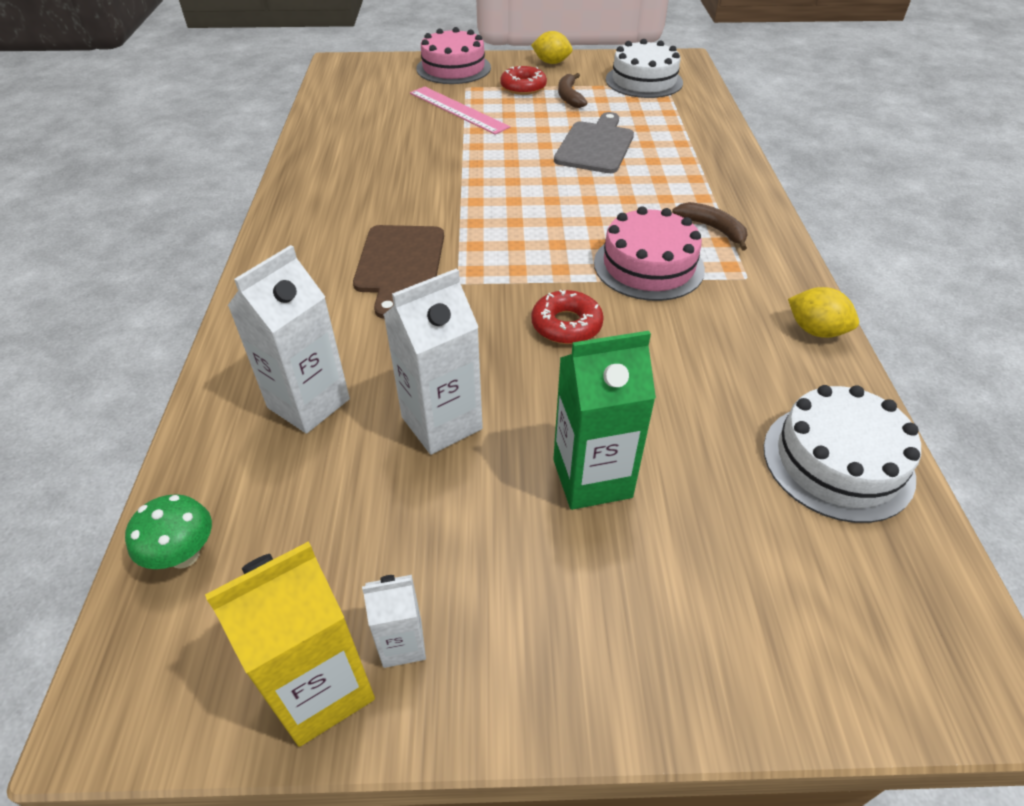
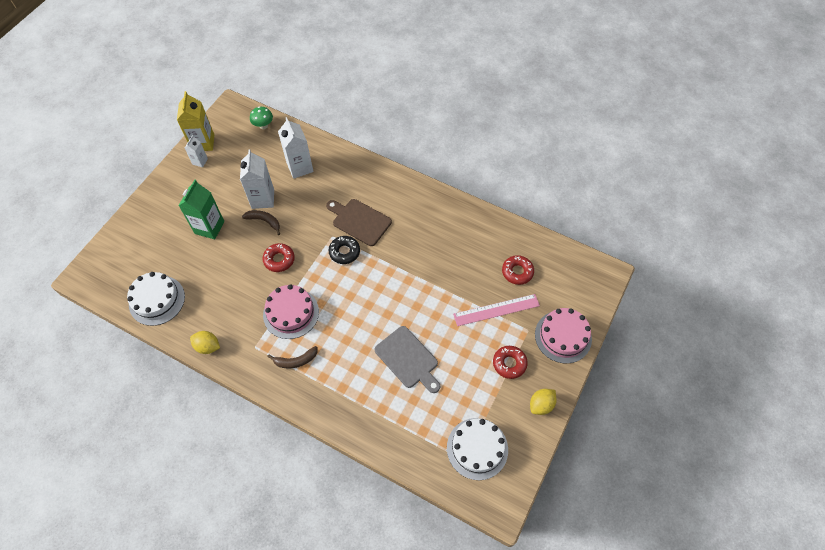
camera: 120 degrees right, 15 degrees up
brown banana [558,73,587,108] -> brown banana moved to [242,210,280,235]
yellow lemon [788,287,859,338] -> yellow lemon turned 45 degrees clockwise [190,331,220,354]
none -> black donut [328,236,360,264]
none -> red donut [502,255,534,285]

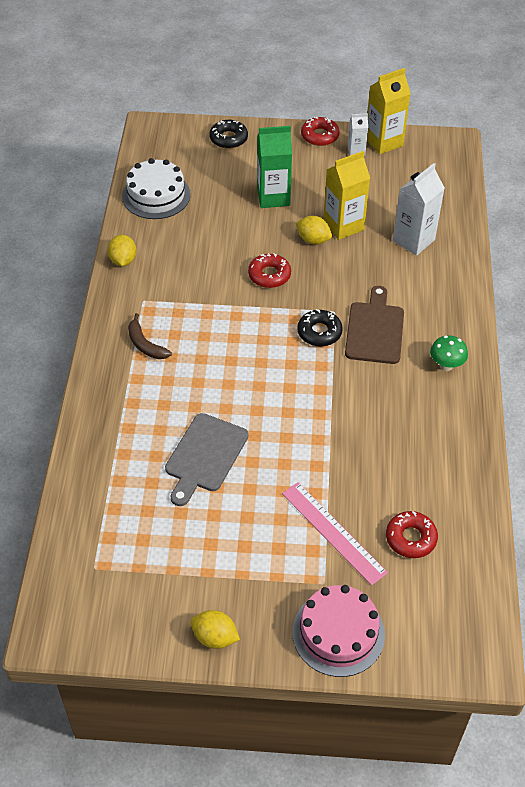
camera: 65 degrees right, 10 degrees down
white carton [240,149,274,209] -> yellow carton [323,151,370,240]
brown banana [242,210,280,235] -> yellow lemon [296,216,332,244]
green mushroom [250,107,273,129] -> green mushroom moved to [430,335,468,371]
pink cake [263,284,319,339] -> none
white cake [447,418,508,480] -> none
red donut [493,346,528,379] -> red donut moved to [301,117,340,146]
none -> black donut [210,120,248,149]

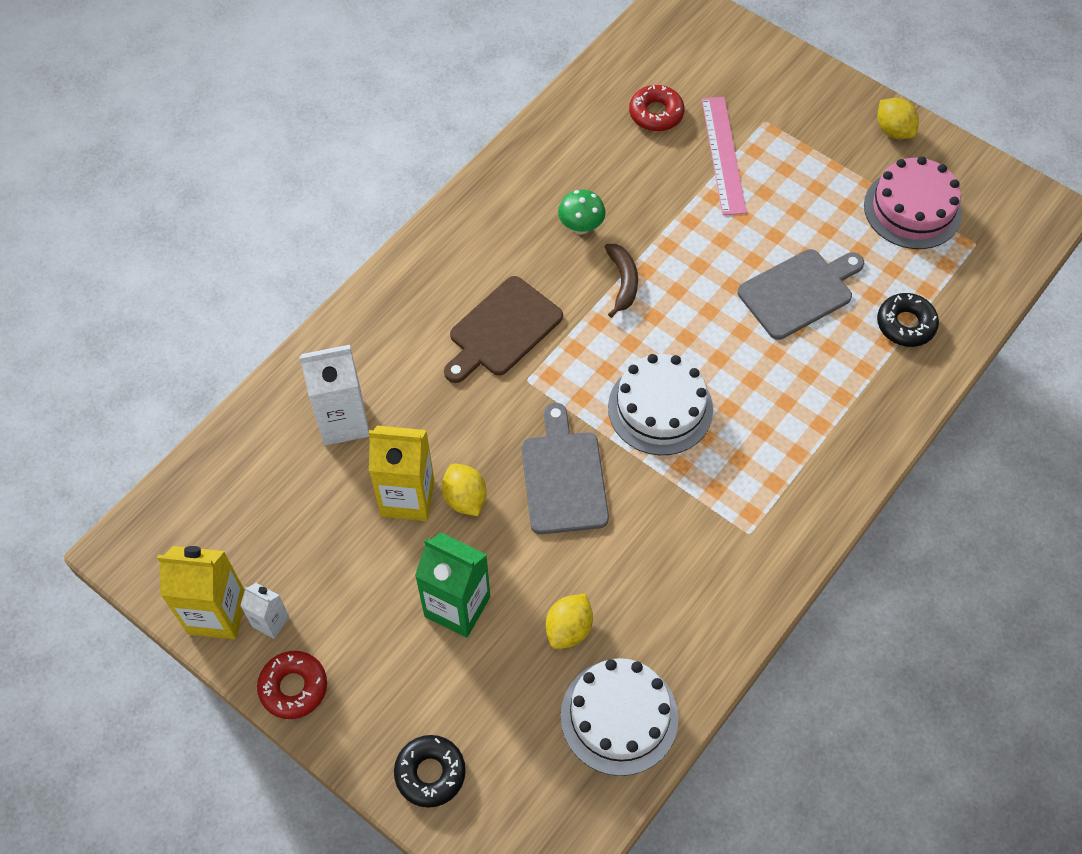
camera: 145 degrees left, 10 degrees up
yellow lemon [108,235,137,266] -> yellow lemon moved to [546,593,593,649]
brown banana [128,313,172,359] -> brown banana moved to [605,244,638,318]
red donut [248,253,291,288] -> grey cutting board [522,403,609,534]
pink cake [292,585,385,677] -> pink cake moved to [864,156,962,249]
black donut [297,309,343,347] -> black donut moved to [877,293,939,347]
green mushroom [430,335,468,371] -> green mushroom moved to [558,189,606,235]
none -> white cake [608,354,713,455]

